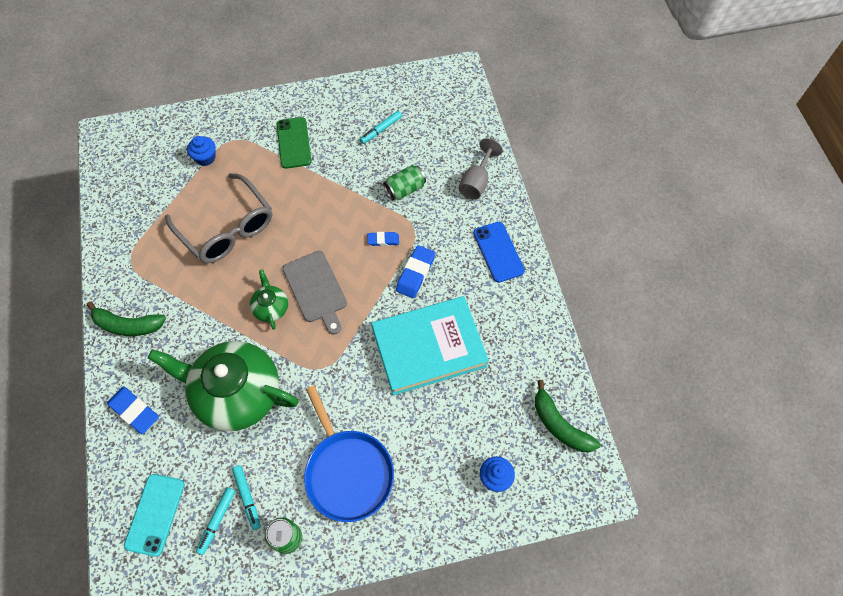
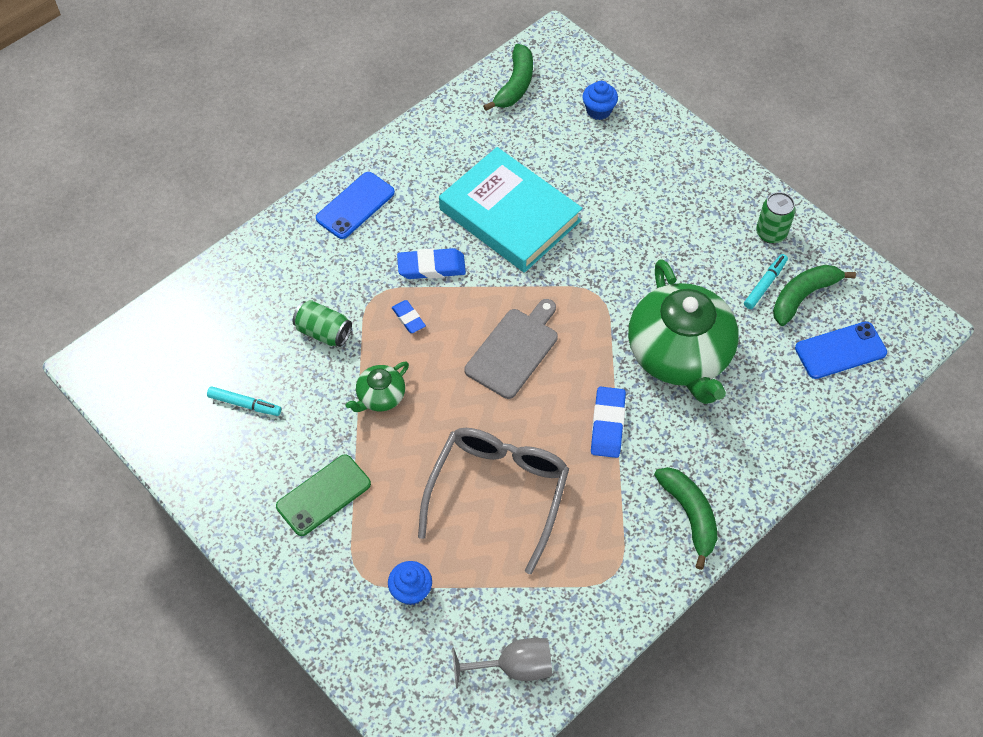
camera: 120 degrees left, 5 degrees down
blue eraser [107,386,159,434] -> blue eraser moved to [591,387,626,458]
turquoise phone [124,474,184,557] -> blue phone [795,322,887,379]
turquoise marker [196,487,235,555] -> green banana [773,265,856,326]
green teapot [250,269,288,330] -> green teapot moved to [345,362,409,412]
blue pan [304,385,394,522] -> none
grey goblet [459,138,503,200] -> grey goblet moved to [452,638,552,689]

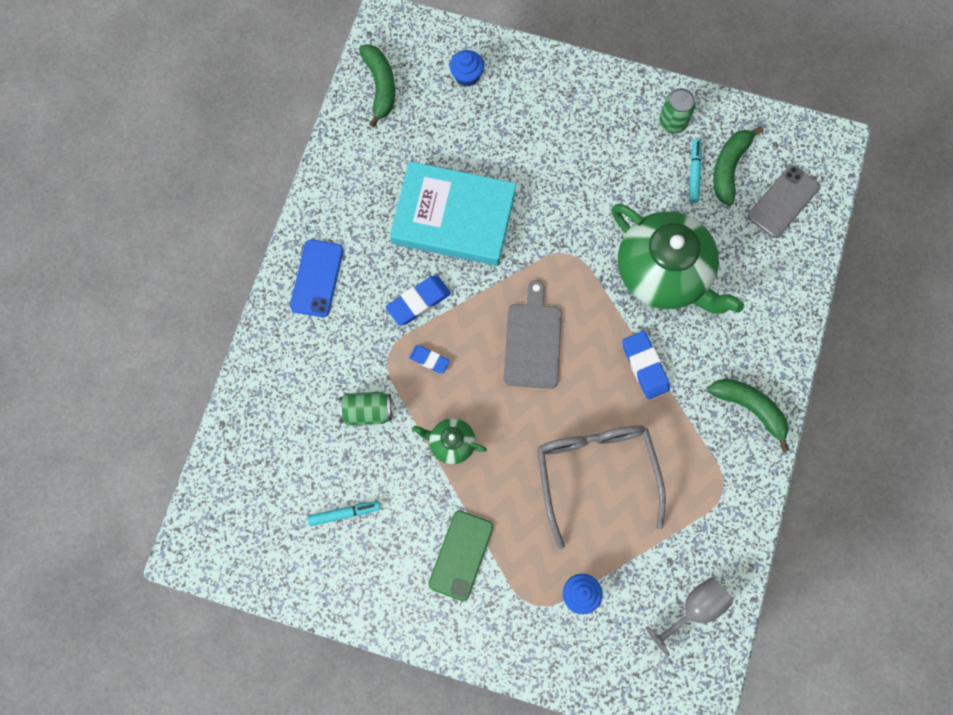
camera: 30 degrees left, 15 degrees up
green teapot [345,362,409,412] -> green teapot turned 90 degrees clockwise [412,418,487,464]
blue phone [795,322,887,379] -> grey phone [748,165,820,238]

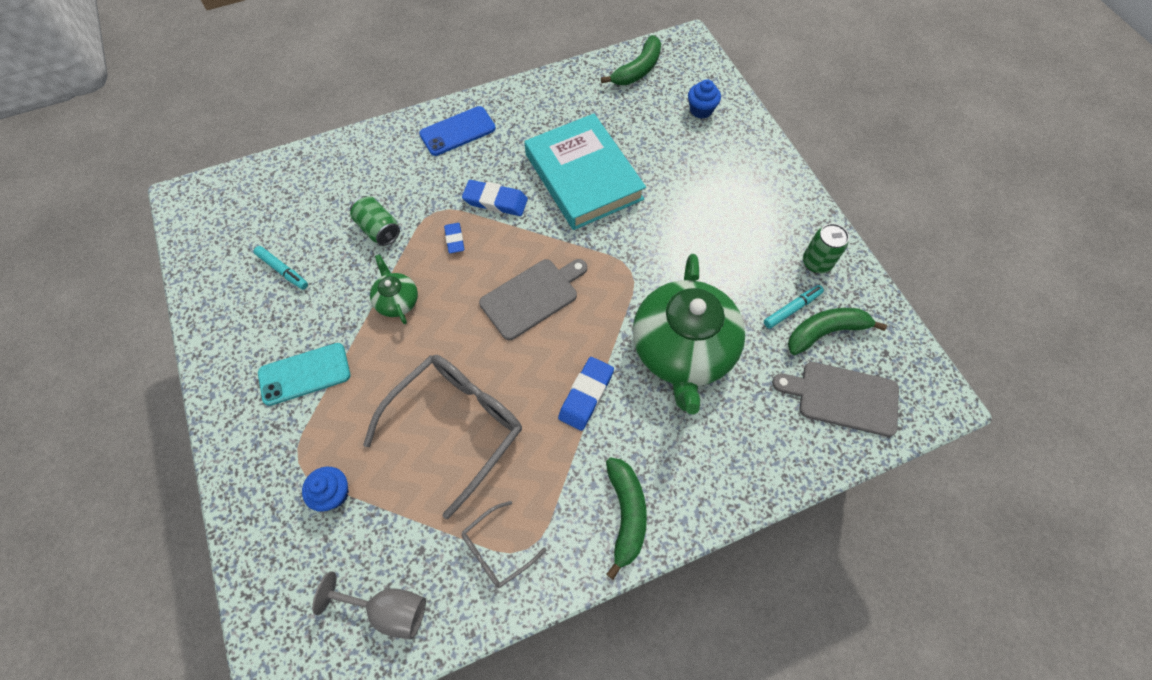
camera: 50 degrees right, 10 degrees down
green phone [429,511,493,601] -> turquoise phone [258,343,350,406]
grey phone [748,165,820,238] -> grey cutting board [772,362,899,437]
none -> grey glasses [461,501,546,588]

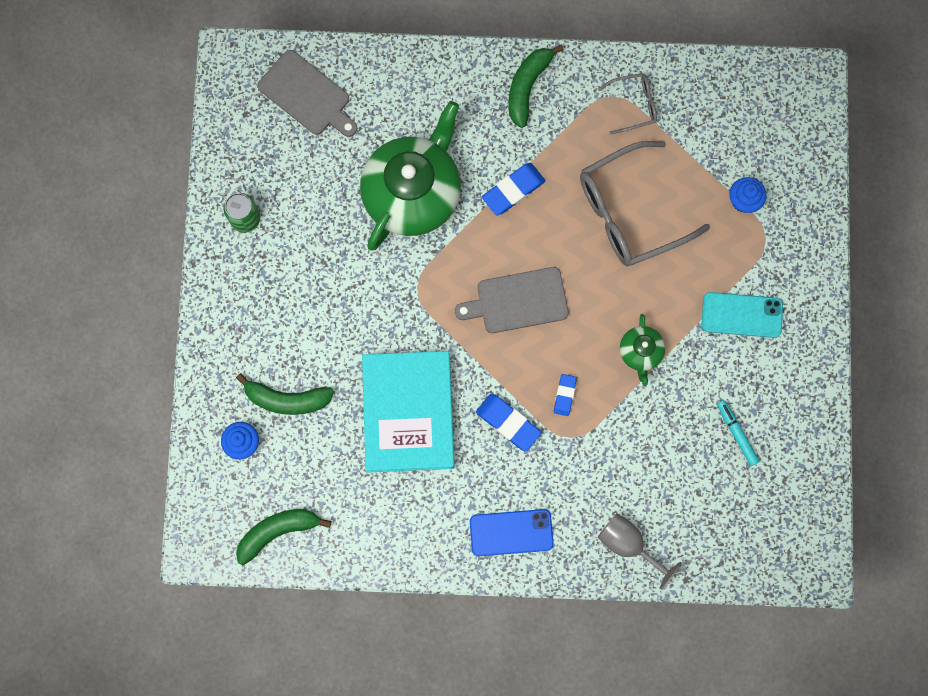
camera: 155 degrees left, 15 degrees up
grey goblet [312,571,426,639] -> grey goblet moved to [598,513,682,589]
green can [350,196,400,246] -> none
turquoise marker [764,285,824,329] -> none
green banana [788,308,887,355] -> green banana moved to [236,373,334,415]

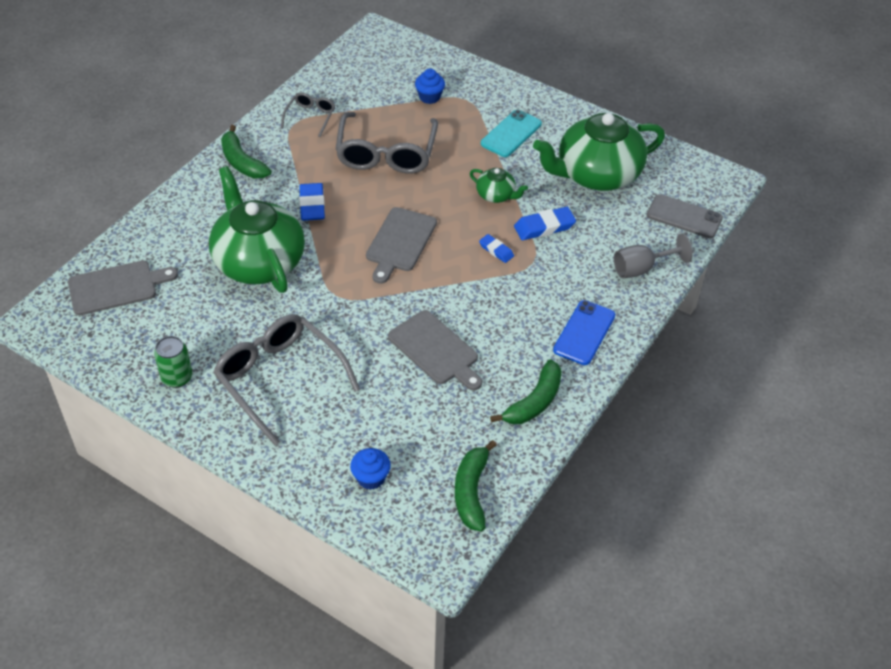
camera: 60 degrees left, 30 degrees down
green banana [236,373,334,415] -> green banana moved to [490,359,562,424]
turquoise book [362,351,454,472] -> grey cutting board [388,310,482,390]
blue eraser [476,393,541,452] -> blue eraser moved to [514,207,576,240]
turquoise marker [717,400,760,466] -> green teapot [533,113,665,191]
none -> grey glasses [213,314,360,446]
none -> grey phone [647,194,723,238]

